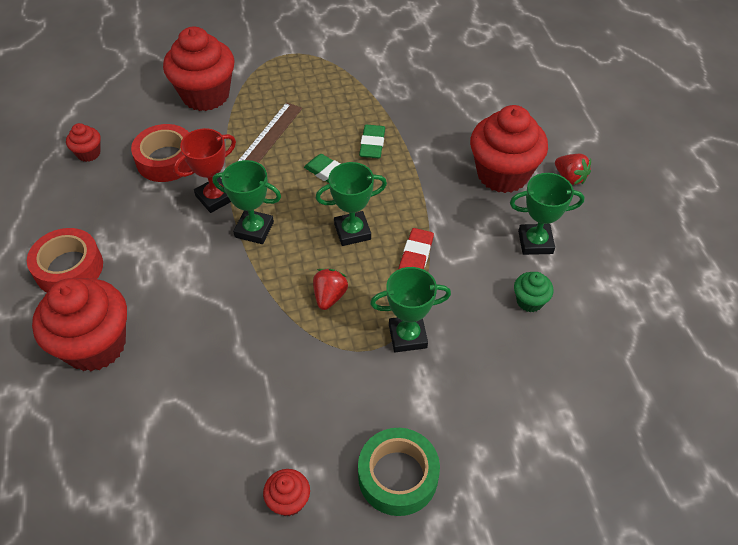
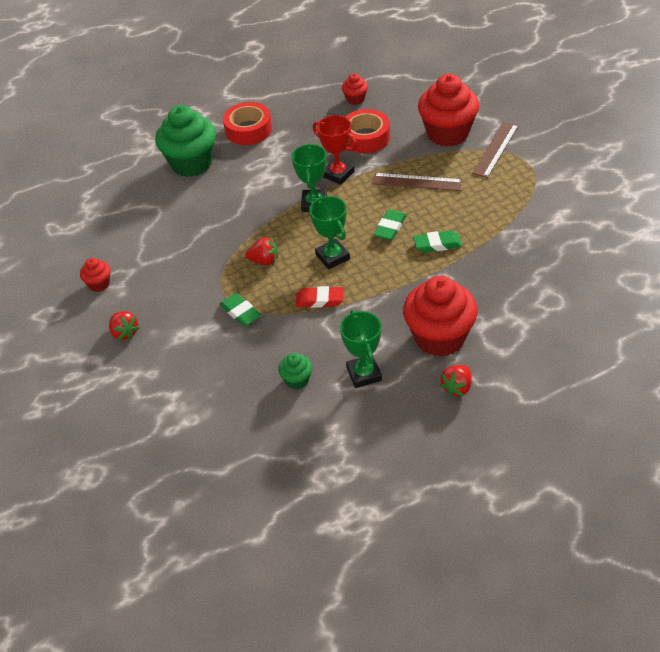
camera: 80 degrees right, 5 degrees down
red cupcake [32,278,127,372] -> green cupcake [155,105,216,177]
green tape [358,428,440,516] -> red strawberry [109,311,140,340]
green trophy [370,267,451,352] -> green eraser [219,293,261,327]
none -> brown ruler [472,122,519,178]

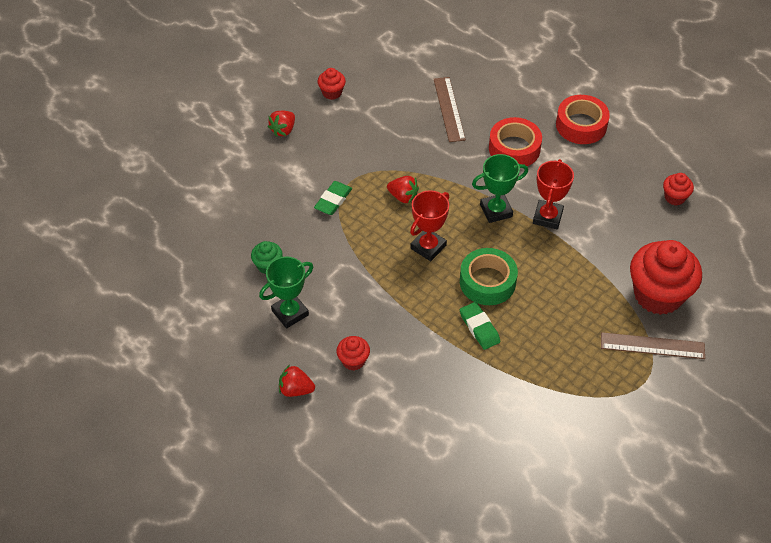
camera: 65 degrees right, 5 degrees up
green cupcake [155,105,216,177] -> none
red strawberry [245,237,278,265] -> red strawberry turned 45 degrees counterclockwise [387,176,419,204]
red eraser [295,286,344,308] -> none
green trophy [309,196,350,269] -> red trophy [410,190,449,261]
red tape [345,109,390,153] -> red tape moved to [489,117,542,166]
brown ruler [372,173,463,191] -> brown ruler moved to [434,77,466,142]
green eraser [373,209,407,240] -> green tape [460,248,518,305]
red cupcake [403,276,478,357] -> red cupcake [336,336,370,371], size x0.46

